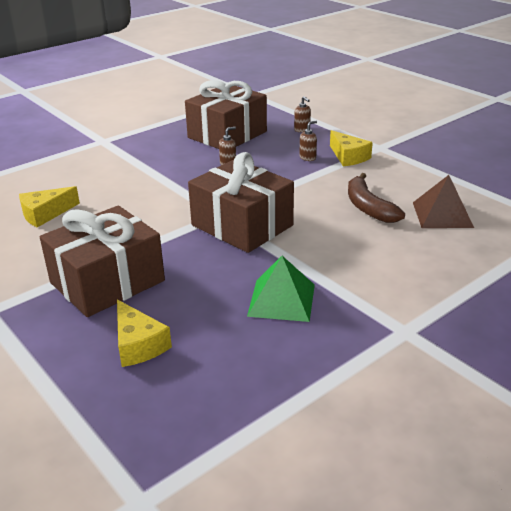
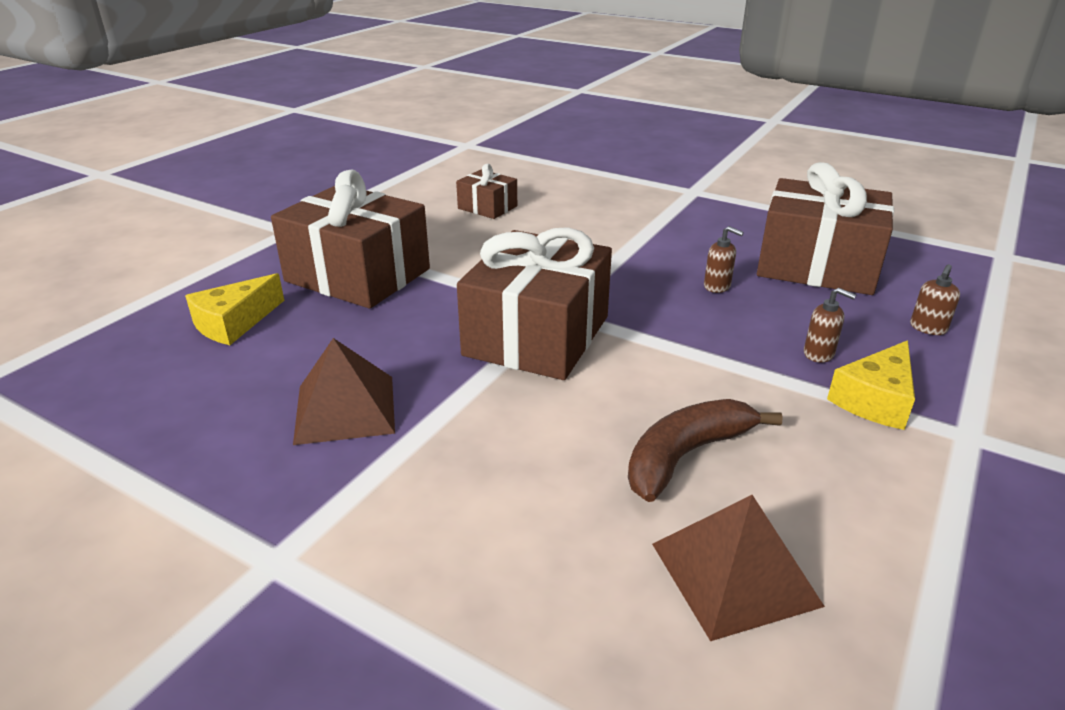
camera: 70 degrees right, 0 degrees up
yellow cheese [19,186,80,227] -> brown gift [456,164,517,219]
green pyramid [247,256,315,322] -> brown pyramid [293,338,395,445]

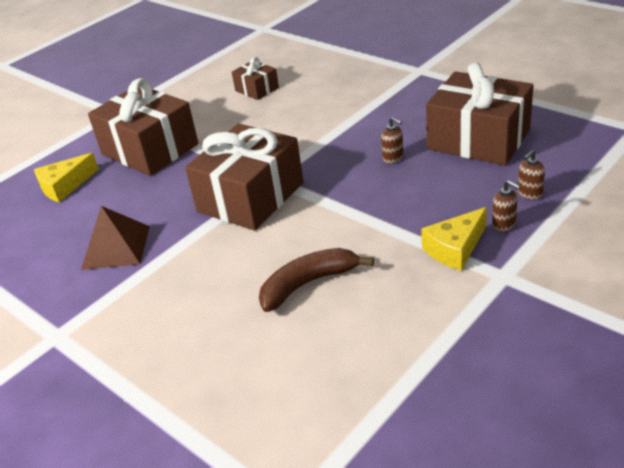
camera: 15 degrees right, 5 degrees up
brown pyramid [652,495,825,641] -> none
brown soap dispenser [804,288,856,363] -> brown soap dispenser moved to [492,180,521,232]

